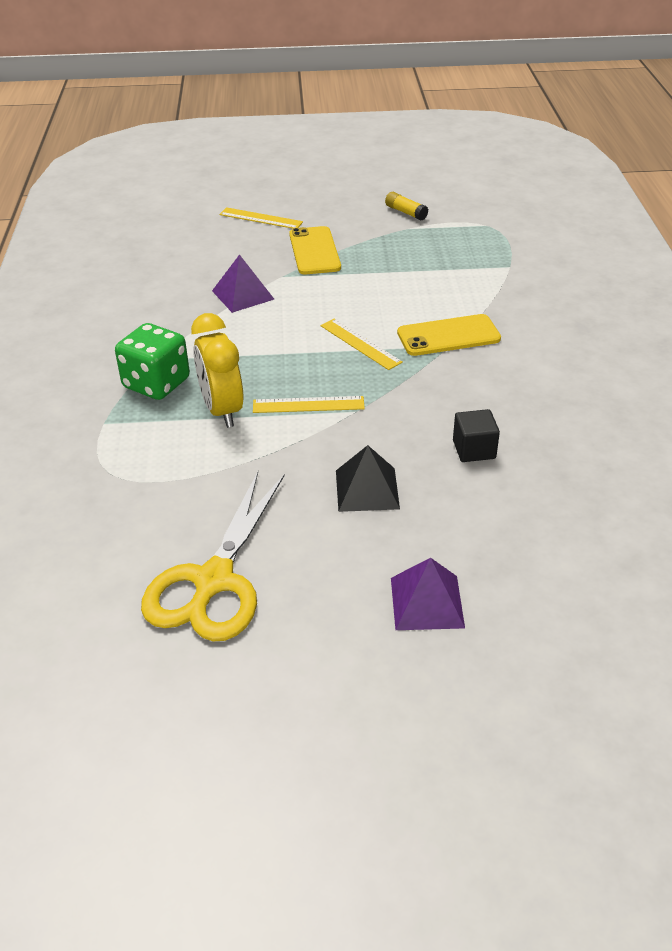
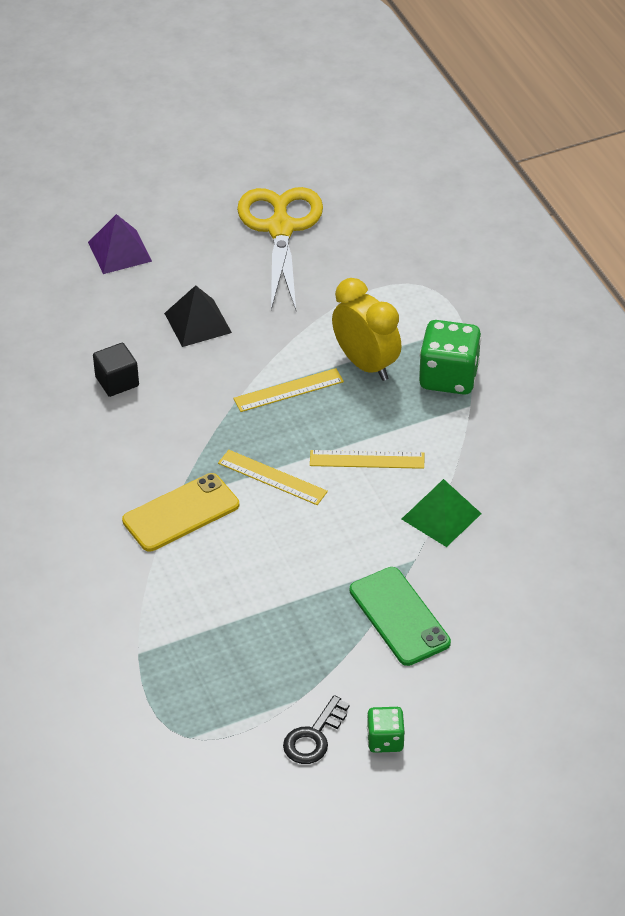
camera: 160 degrees right, 5 degrees up
purple pyramid [212,254,274,313] -> green pyramid [402,479,482,547]
yellow ruler [219,207,303,229] -> yellow ruler moved to [310,450,424,469]
yellow phone [289,226,341,275] -> green phone [350,567,451,666]
yellow glue stick [385,192,428,220] -> black key [283,695,350,764]
none -> green dice [367,707,405,753]

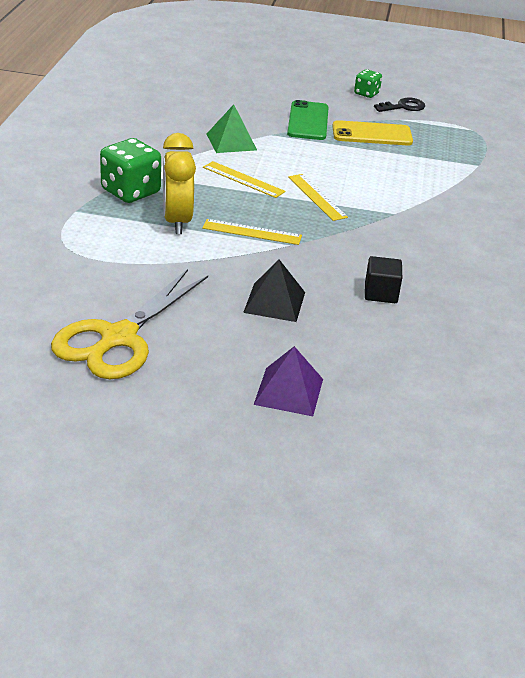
camera: 150 degrees left, 10 degrees down
yellow phone [122,473,239,552] -> yellow phone moved to [333,120,413,146]

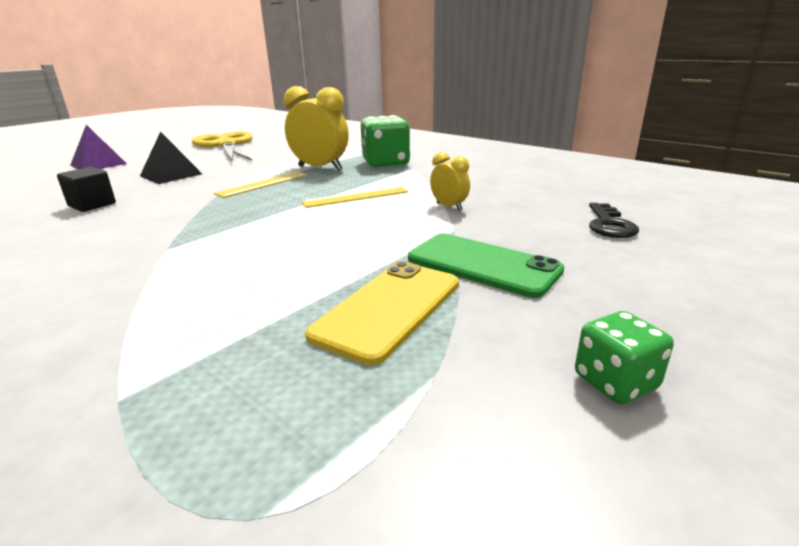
camera: 125 degrees right, 10 degrees down
green pyramid [206,104,257,153] -> yellow clock [430,152,470,211]
yellow ruler [288,174,348,221] -> none
black key [374,98,425,112] -> black key moved to [589,203,639,238]

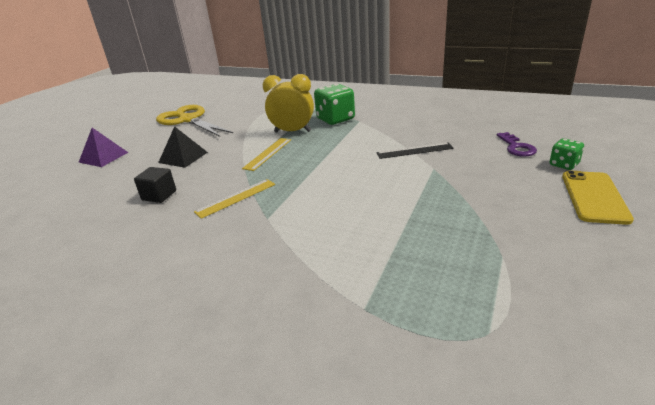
camera: 15 degrees left, 5 degrees up
yellow ruler [301,186,408,208] -> yellow ruler moved to [194,179,275,219]
yellow phone [305,261,459,365] -> yellow phone moved to [562,171,634,225]
green phone [408,234,564,298] -> none
yellow clock [430,152,470,211] -> black ruler [376,142,454,159]
green dice [575,311,674,404] -> green dice moved to [550,138,584,170]
black key [589,203,639,238] -> purple key [497,132,537,157]

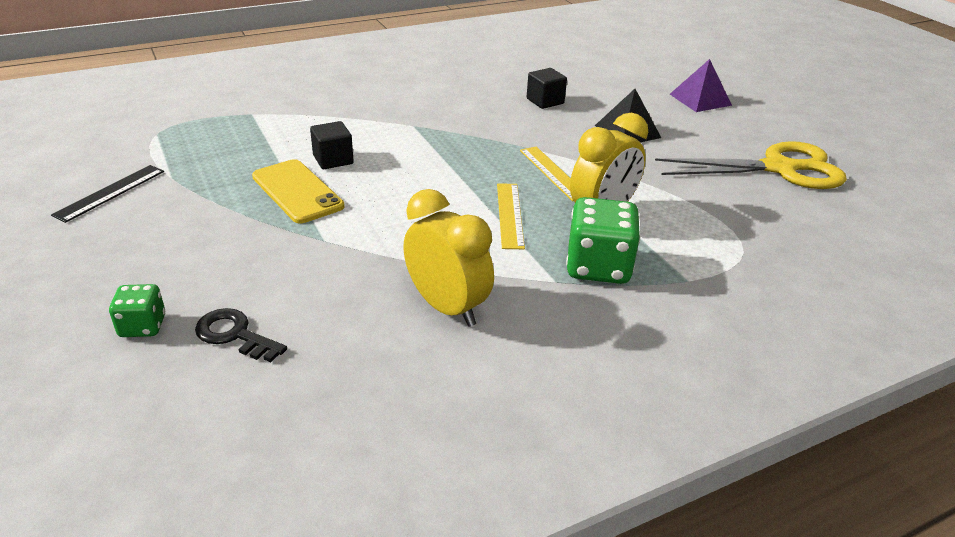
camera: 125 degrees right, 5 degrees up
yellow ruler [194,179,275,219] -> yellow ruler moved to [497,183,525,249]
black ruler [376,142,454,159] -> black ruler moved to [51,165,164,223]
purple key [497,132,537,157] -> black key [195,308,287,362]
yellow phone [562,171,634,225] -> yellow phone moved to [252,159,345,223]
none -> black cube [310,121,354,169]
none -> yellow clock [403,189,494,327]

